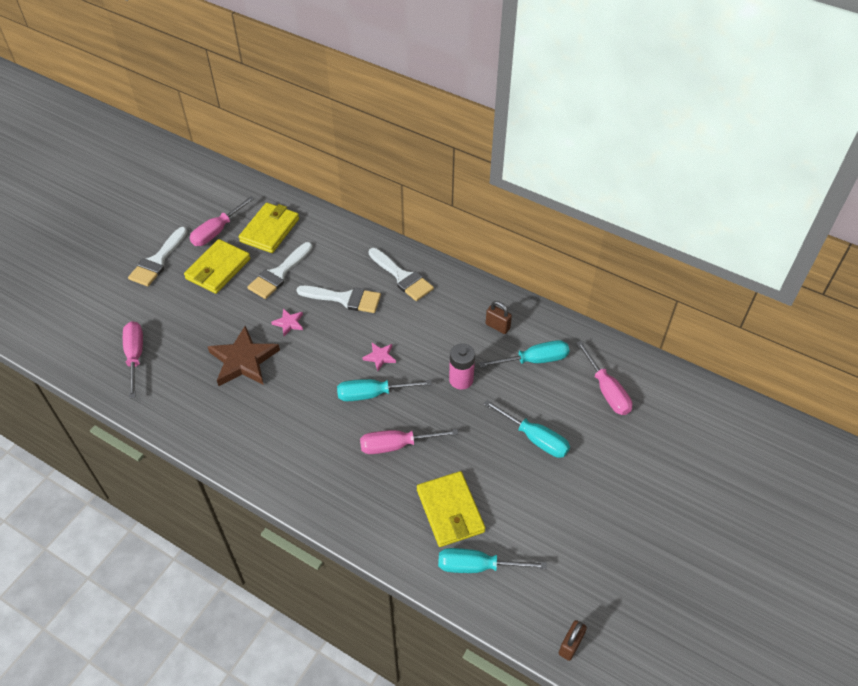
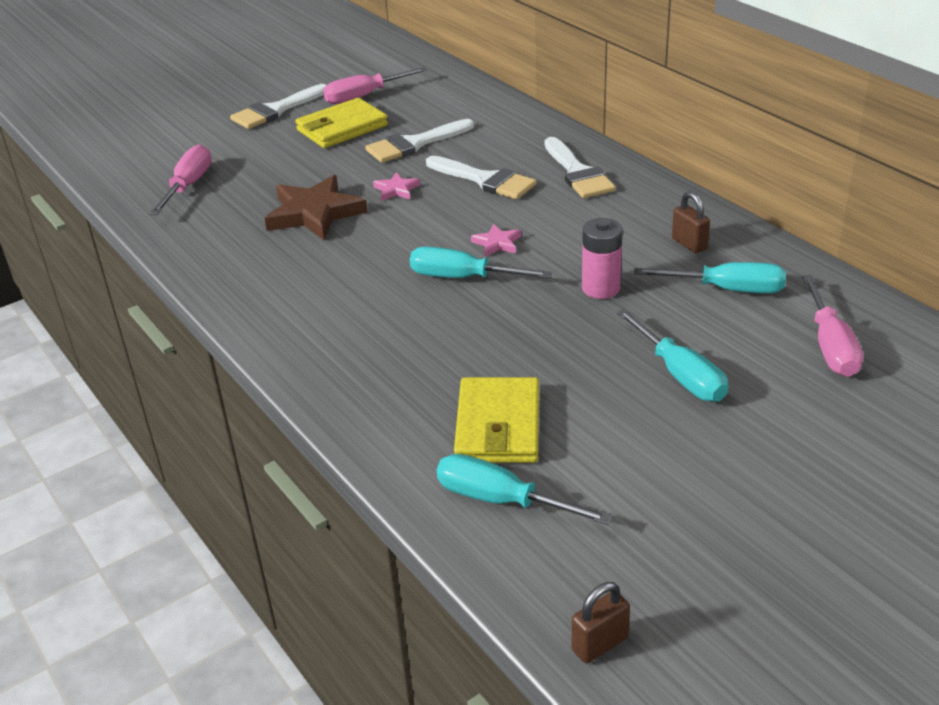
camera: 25 degrees right, 15 degrees down
yellow wallet [239,203,299,253] -> none
pink screwdriver [360,429,458,454] -> none

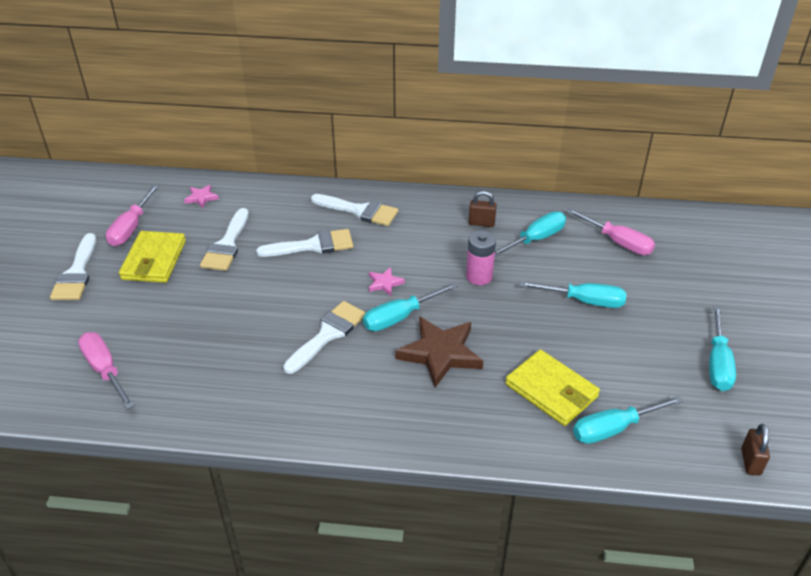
camera: 50 degrees left, 5 degrees up
brown star [265,175,368,240] -> brown star moved to [395,316,483,387]
pink star [373,172,420,201] -> pink star moved to [184,185,219,209]
none -> white brush [283,301,366,374]
none -> turquoise screwdriver [709,305,736,391]

